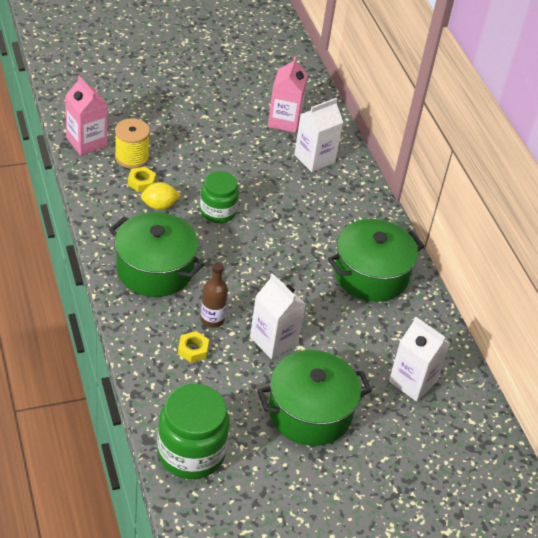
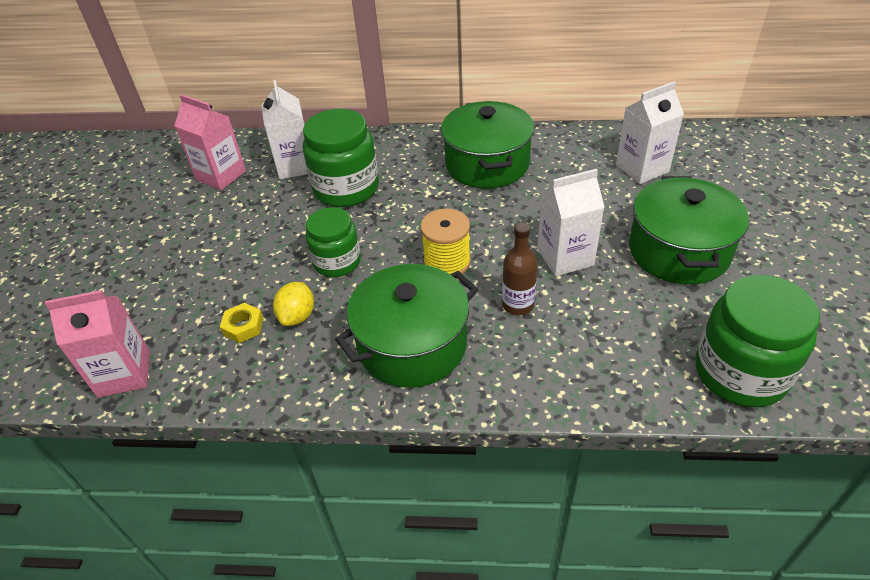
camera: 60 degrees left, 0 degrees up
yellow spool [115,118,150,169] -> yellow spool moved to [420,208,471,274]
yellow nut [178,331,209,362] -> none
none -> green jar [303,109,379,207]

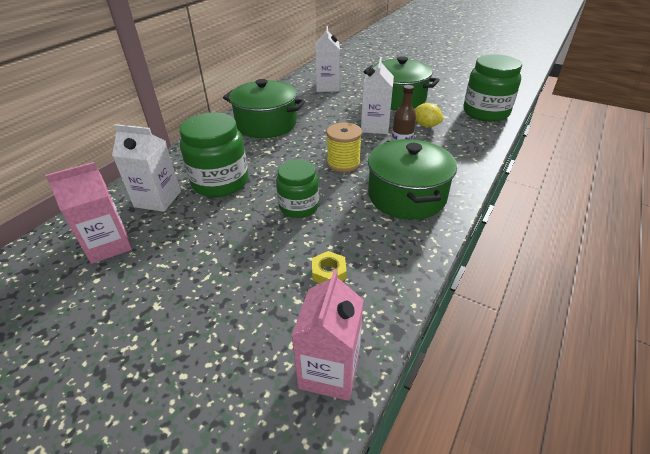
camera: 65 degrees left, 5 degrees down
yellow lemon [273,282,314,326] -> yellow lemon moved to [414,103,443,127]

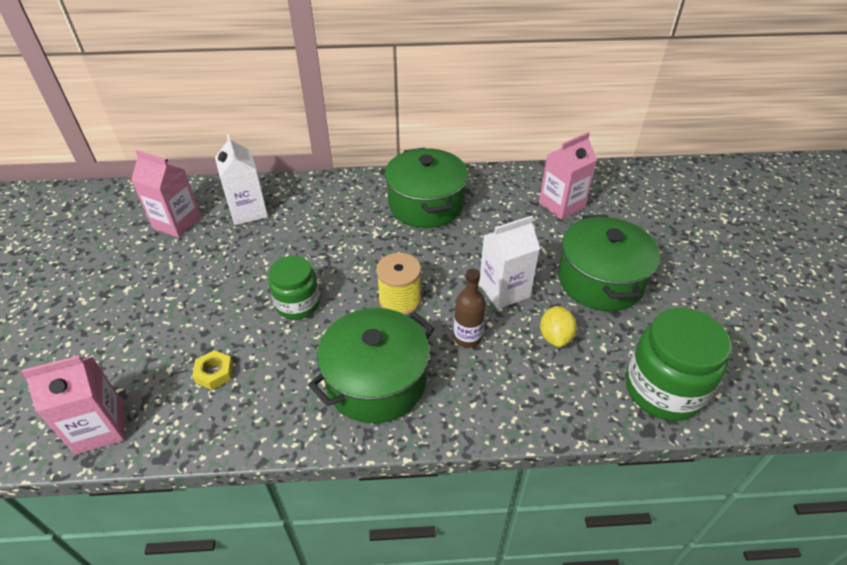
camera: 55 degrees right, 5 degrees up
green jar [180,113,248,197] -> none
white carton [315,26,340,92] -> pink carton [539,132,597,220]

